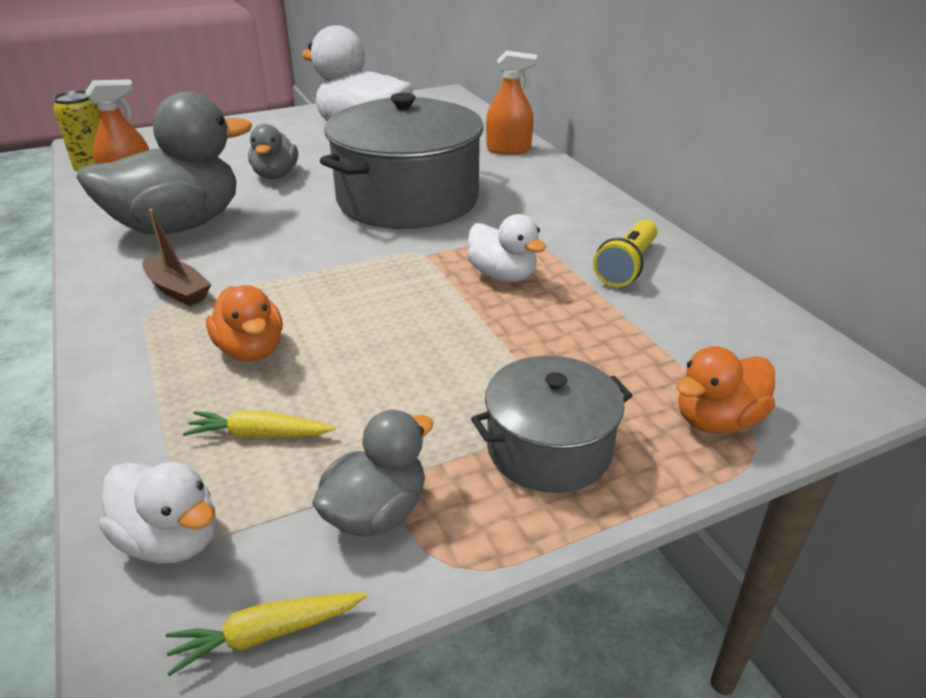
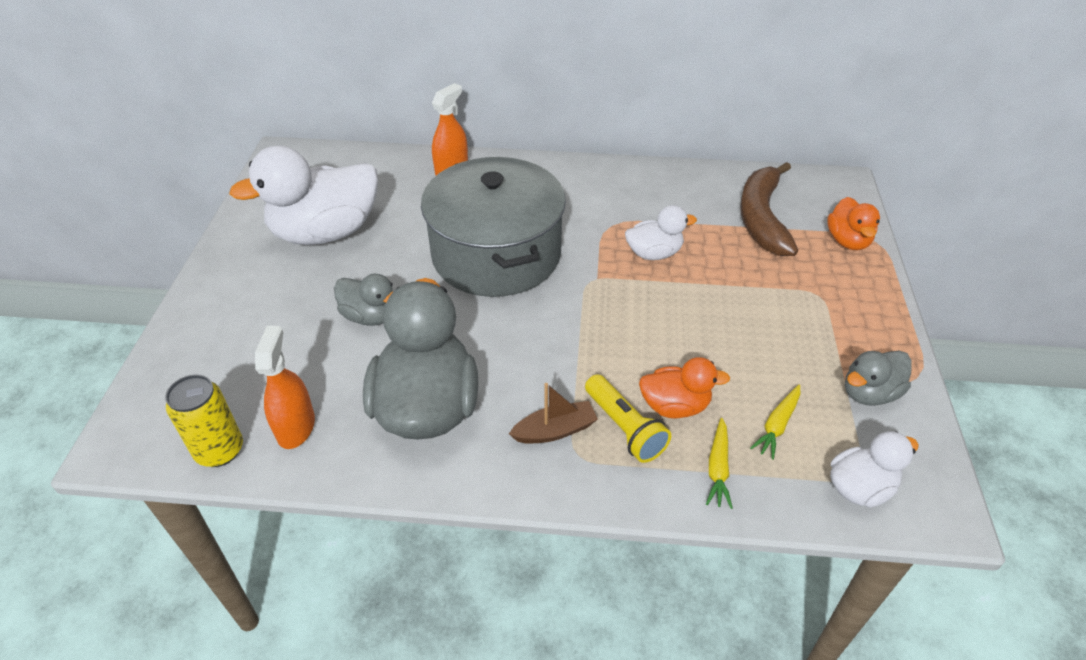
camera: 60 degrees left, 10 degrees up
yellow carrot [166,593,367,676] -> yellow carrot moved to [706,418,733,509]
grey duck [312,410,433,536] -> grey duck turned 105 degrees counterclockwise [845,351,912,406]
grey pot [471,355,633,493] -> none
yellow flashlight [593,220,658,287] -> yellow flashlight moved to [585,374,671,463]
none -> brown banana [740,162,798,256]

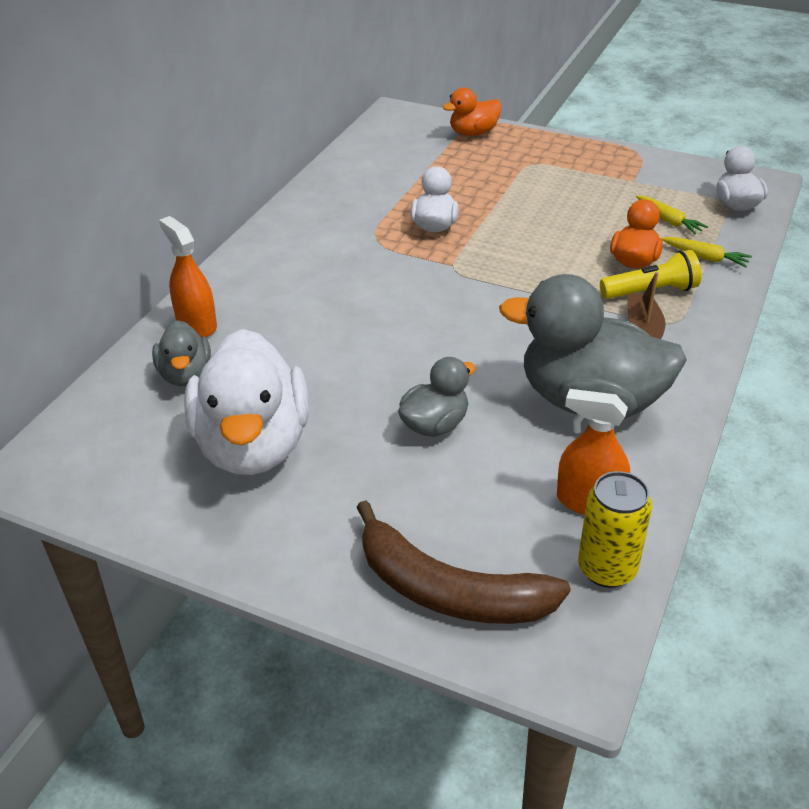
camera: 70 degrees left, 5 degrees down
grey pot [421,157,566,297] -> none
brown banana [740,162,798,256] -> brown banana moved to [357,500,571,624]
orange duck [827,197,880,250] -> orange duck turned 135 degrees clockwise [443,88,502,136]
grey duck [845,351,912,406] -> grey duck moved to [152,320,211,386]

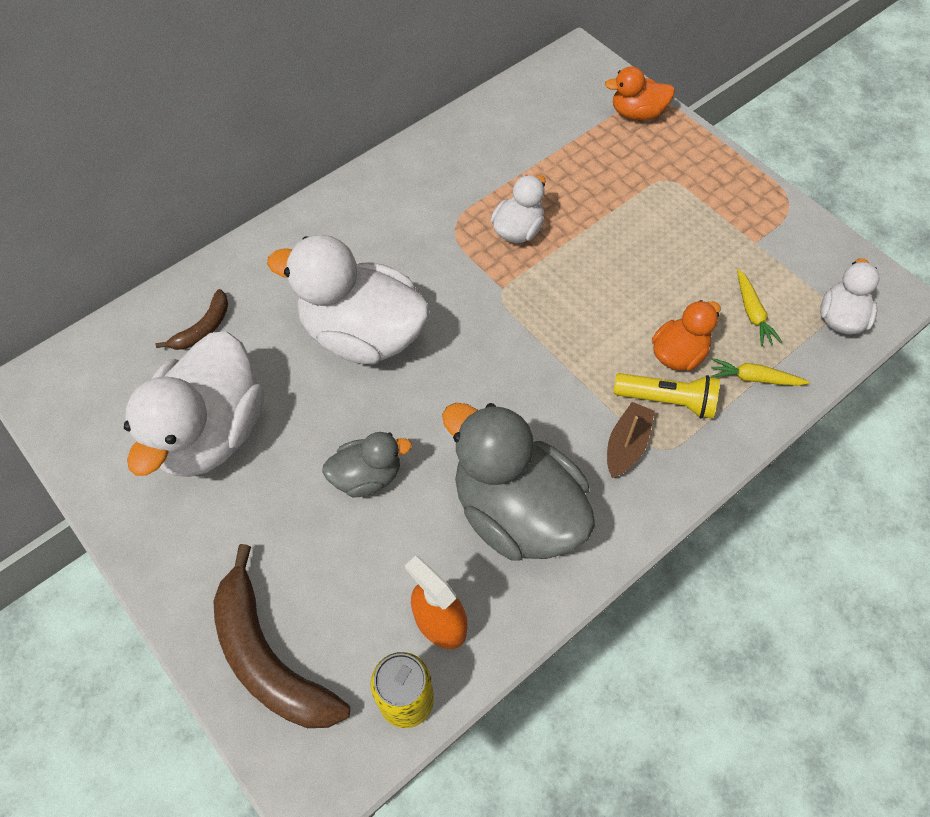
camera: 25 degrees right, 20 degrees up
grey duck [152,320,211,386] -> brown banana [156,289,228,350]
orange spray bottle [159,216,217,338] -> none
yellow carrot [661,237,752,267] -> yellow carrot turned 135 degrees clockwise [711,358,810,386]
none -> white duck [267,235,430,364]

